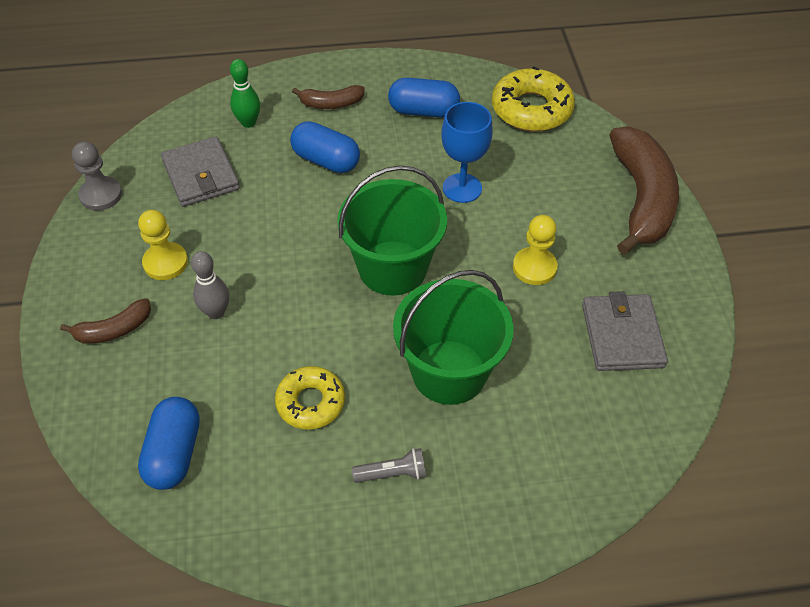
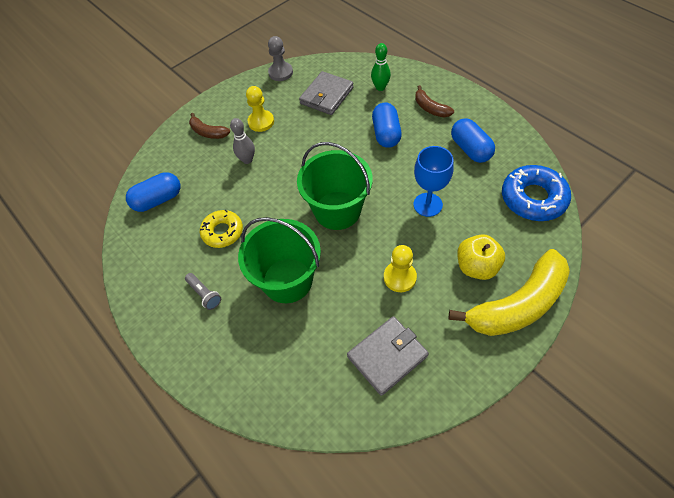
camera: 60 degrees right, 5 degrees up
yellow donut [492,66,575,132] -> blue donut [502,165,571,221]
brown banana [610,126,679,255] -> yellow banana [448,249,570,336]
none -> yellow apple [457,234,505,280]

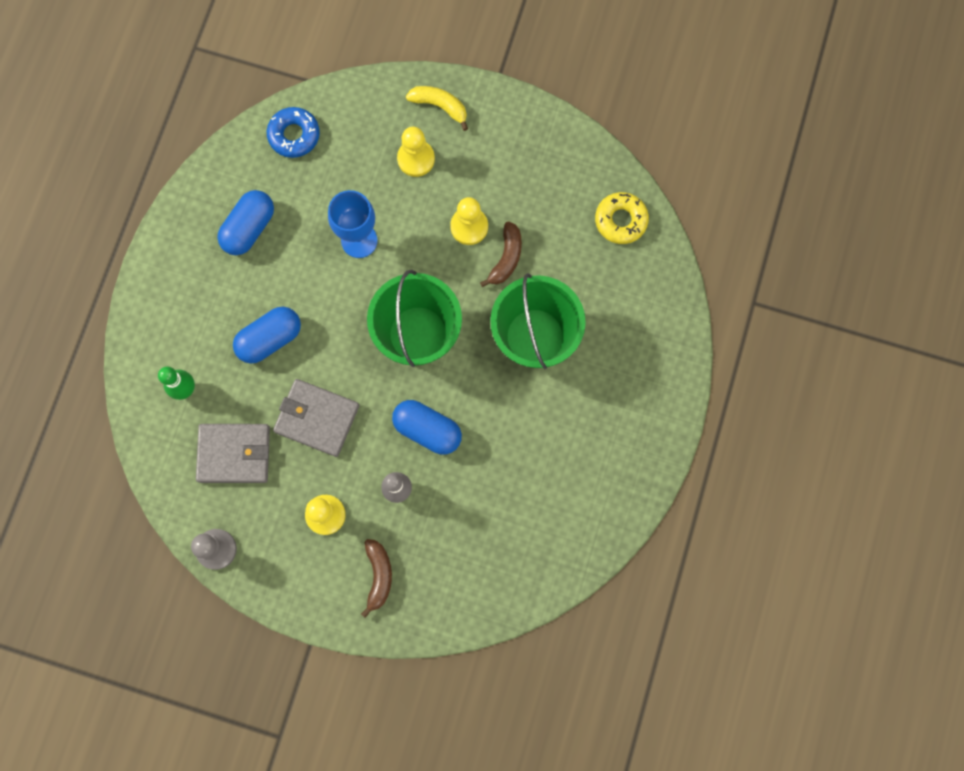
camera: 125 degrees left, 20 degrees up
blue capsule [126,172,180,212] -> blue capsule moved to [392,400,462,455]
grey flashlight [185,273,221,310] -> none
yellow donut [200,210,243,248] -> yellow donut moved to [595,192,649,244]
grey wallet [347,316,429,396] -> grey wallet moved to [273,379,359,457]
brown banana [415,85,454,117] -> brown banana moved to [480,221,522,287]
yellow banana [448,249,570,336] -> yellow banana [406,86,468,131], size x0.48
yellow apple [457,234,505,280] -> yellow pawn [397,127,435,177]
blue donut [502,165,571,221] -> blue donut [267,107,320,158], size x0.65

